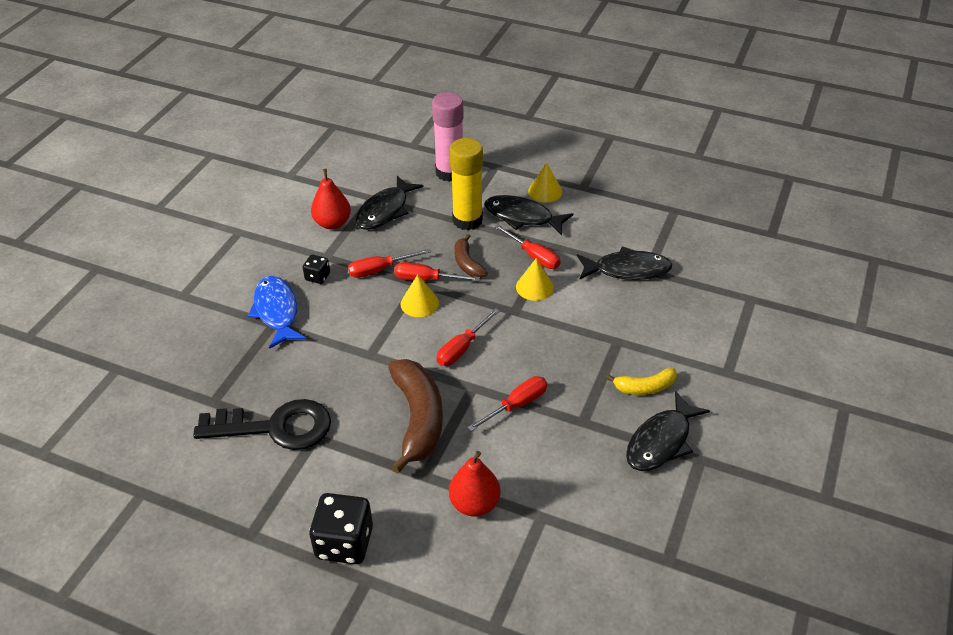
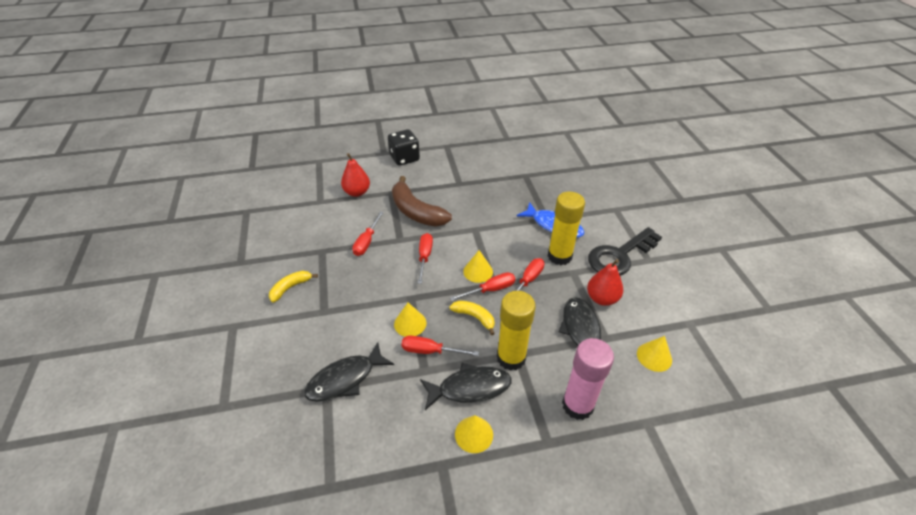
camera: 145 degrees right, 0 degrees up
black key [193,399,331,450] -> black key moved to [588,227,662,276]
black dice [303,254,330,284] -> yellow glue stick [548,192,585,265]
brown banana [454,234,488,278] -> yellow banana [449,300,495,335]
black fish [626,391,710,471] -> none
none -> yellow cone [637,336,672,372]

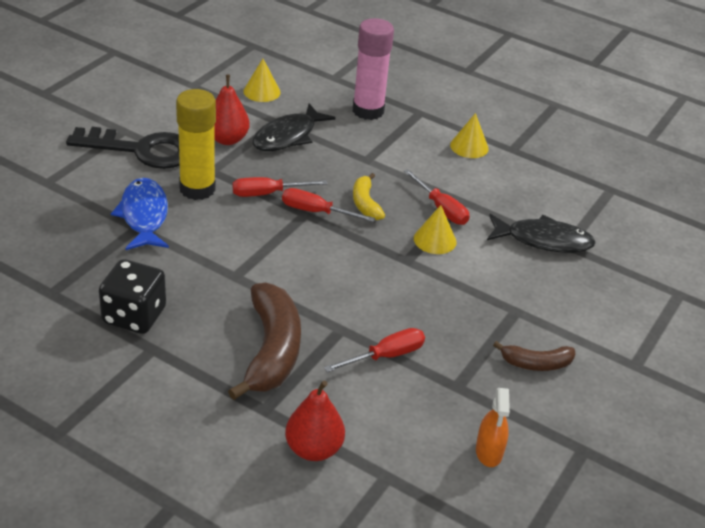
camera: 140 degrees left, 5 degrees down
yellow banana [269,271,318,303] -> brown banana [493,341,575,371]
black dice [388,129,420,166] -> black dice moved to [99,259,166,334]
red screwdriver [417,233,433,284] -> none
black fish [420,363,512,410] -> none
yellow cone [463,250,493,283] -> none
yellow glue stick [497,291,536,371] -> none
none -> orange spray bottle [476,388,510,467]

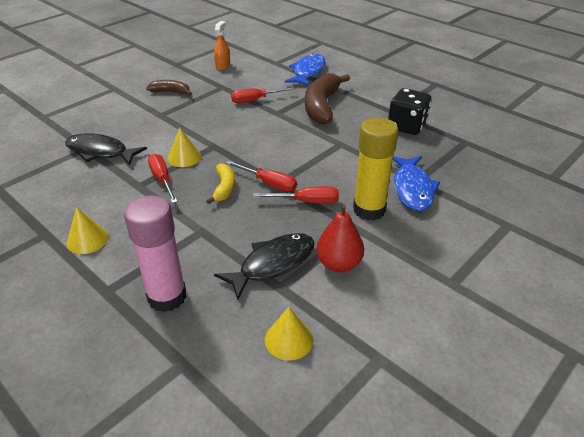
camera: 165 degrees left, 0 degrees up
black key [66,127,180,169] -> none
red pear [285,381,345,461] -> blue fish [285,53,325,86]

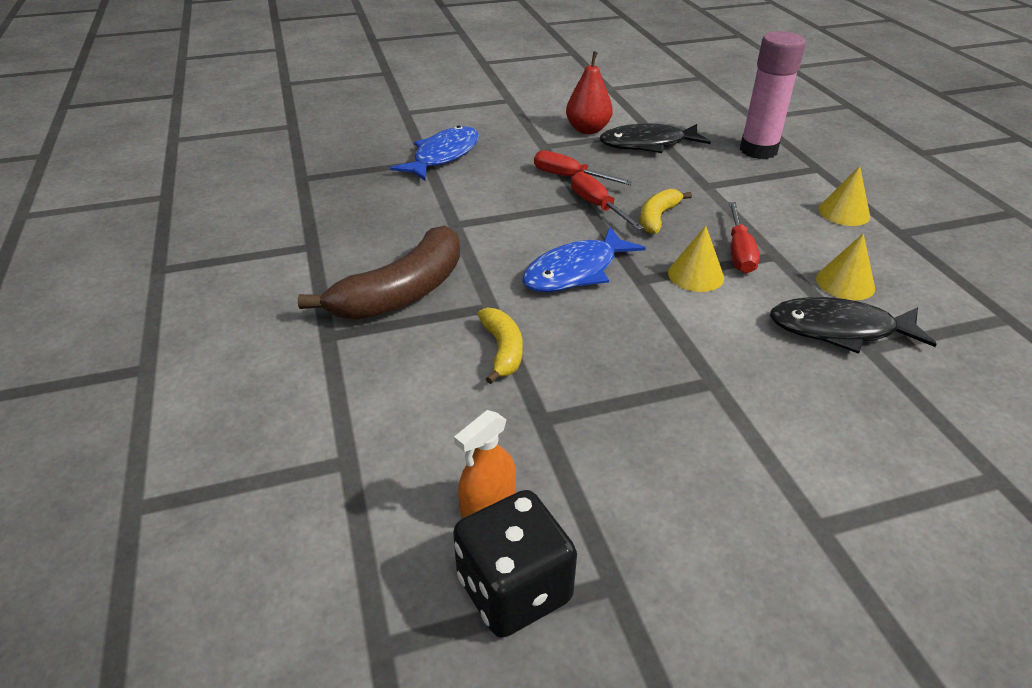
camera: 150 degrees left, 0 degrees up
black fish [65,133,147,166] -> black fish turned 135 degrees clockwise [770,297,937,354]
brown banana [146,80,192,95] -> none
red screwdriver [231,87,295,103] -> yellow banana [477,307,523,384]
yellow cone [265,307,313,361] -> yellow cone moved to [816,233,875,300]
blue fish [285,53,325,86] -> blue fish moved to [522,227,646,292]
yellow glue stick [353,117,398,220] -> none
black dice [388,88,431,135] -> black dice moved to [453,490,577,638]

